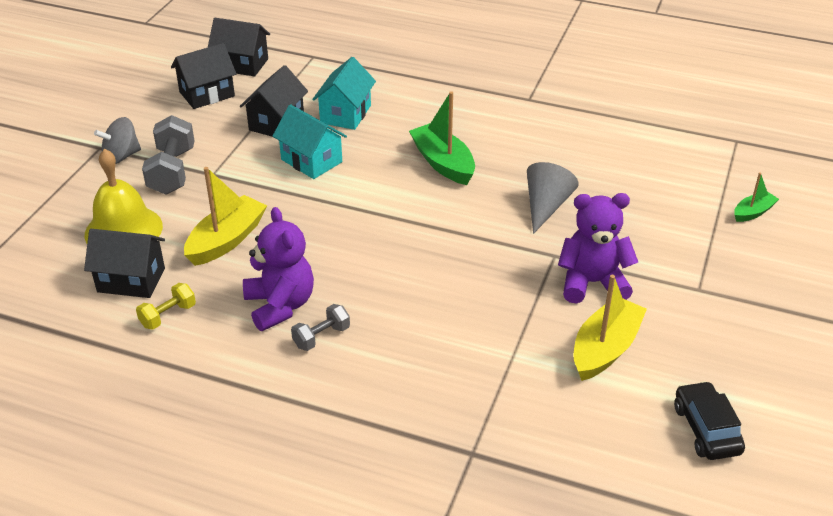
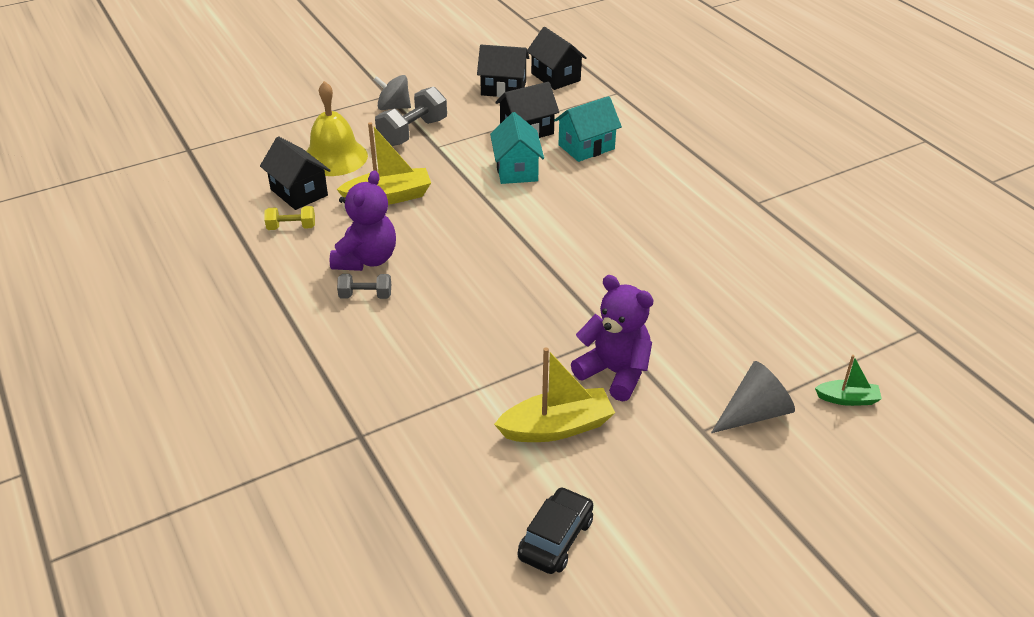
camera: 40 degrees right, 0 degrees up
green boat [409,91,475,185] -> none
grey cone [527,162,578,234] -> grey cone moved to [711,361,795,433]

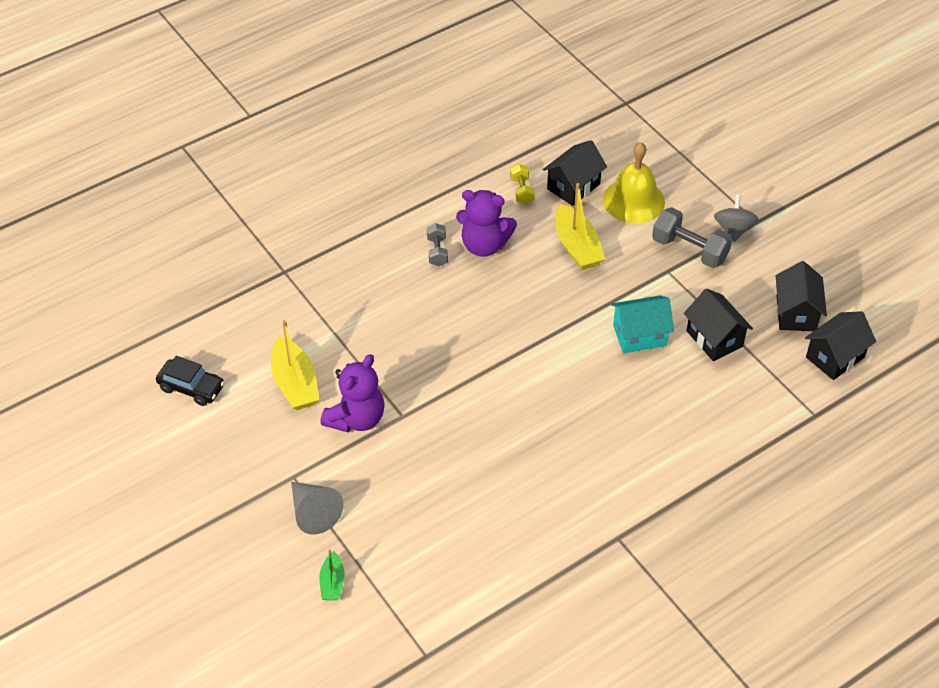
camera: 85 degrees right, 10 degrees up
turquoise house [554,96,622,162] -> none

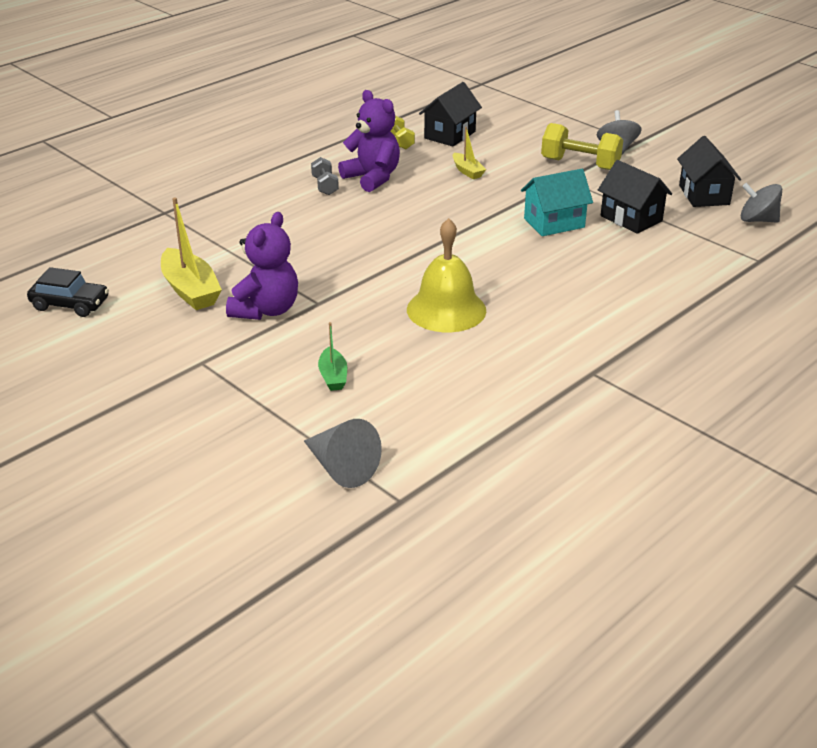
camera: 10 degrees left, 15 degrees down
grey cone [291,482,344,535] -> grey cone moved to [304,419,382,488]
green boat [319,549,345,600] -> green boat moved to [318,322,347,391]
purple teddy bear [456,190,517,257] -> purple teddy bear turned 135 degrees counterclockwise [338,90,400,192]
yellow boat [555,183,605,270] -> yellow boat [453,127,486,179], size x0.55
yellow bell [603,142,665,224] -> yellow bell moved to [407,218,486,332]
grey dumbbell [652,207,732,268] -> yellow dumbbell [541,123,623,170]
black house [805,311,876,380] -> grey spinning top [741,183,782,223]

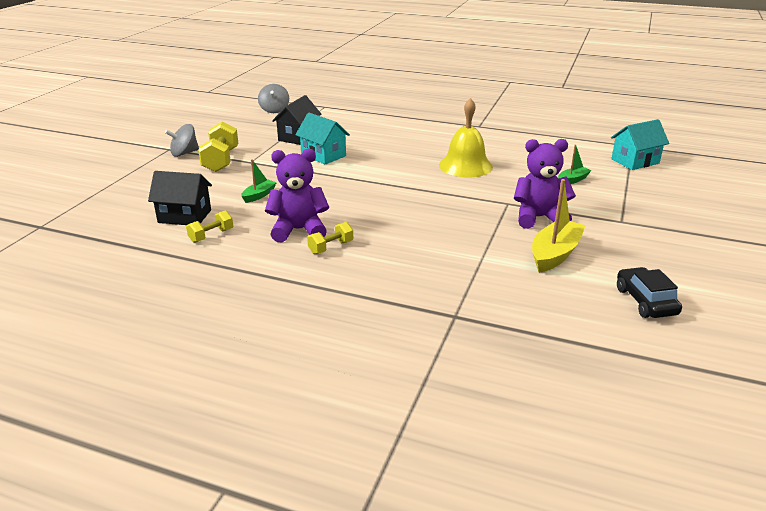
camera: 115 degrees left, 5 degrees down
grey cone [304,419,382,488] -> turquoise house [611,119,669,170]
grey dumbbell [311,157,339,195] -> yellow dumbbell [307,222,353,254]
purple teddy bear [338,90,400,192] -> purple teddy bear turned 60 degrees clockwise [265,149,329,242]
yellow boat [453,127,486,179] -> green boat [241,159,277,203]
black house [677,136,741,207] -> none

